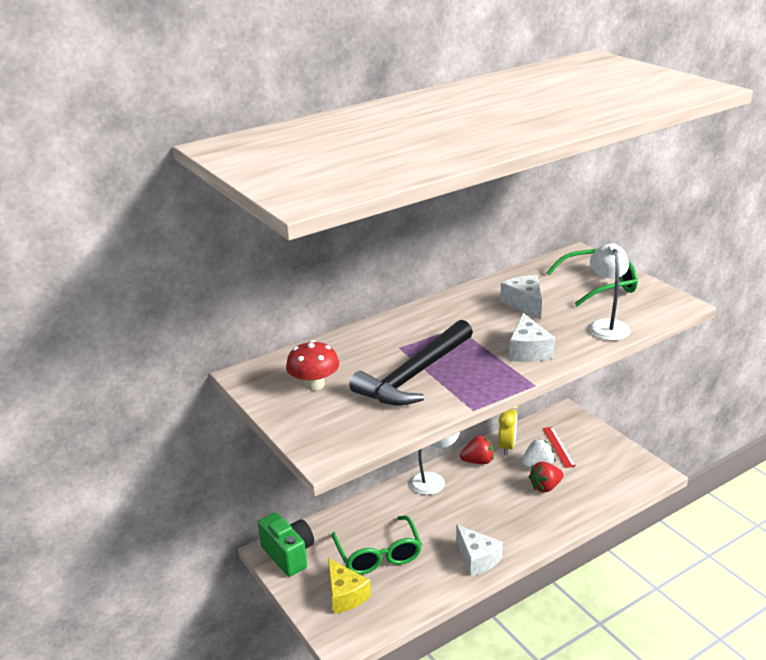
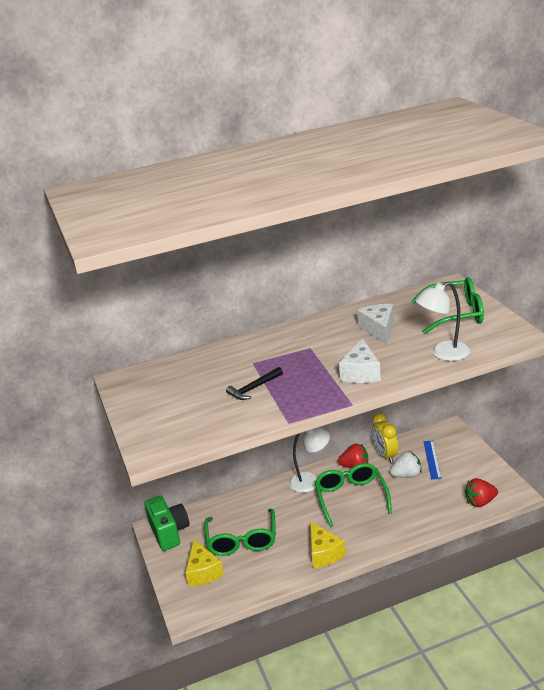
camera: 15 degrees right, 0 degrees up
red mushroom [286,340,339,391] -> none
black hammer [349,320,473,406] -> black hammer [226,367,283,400], size x0.45
white cheese [456,525,503,576] -> yellow cheese [310,521,346,568]
yellow clock [498,406,518,455] -> yellow clock turned 135 degrees clockwise [372,413,398,463]
red strawberry [529,462,563,493] -> red strawberry moved to [465,478,498,507]
red ruler [543,427,576,468] -> blue ruler [423,441,442,480]
white lamp [589,243,631,341] -> white lamp turned 120 degrees counterclockwise [415,282,470,361]
none -> green glasses [315,463,392,527]

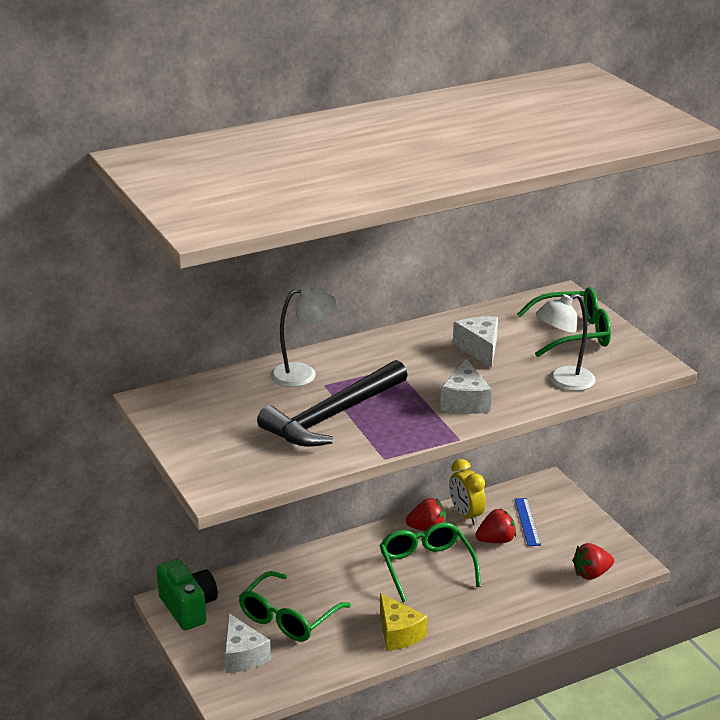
camera: 10 degrees left, 0 degrees up
yellow cheese [185,539,224,587] -> white cheese [225,613,271,673]
green glasses [204,509,276,556] -> green glasses turned 45 degrees clockwise [239,571,351,642]
black hammer [226,367,283,400] -> black hammer [257,360,408,447], size x2.21
white lamp [289,427,330,493] -> white lamp moved to [270,285,336,387]
white strawberry [390,451,422,478] -> red strawberry [475,509,516,543]

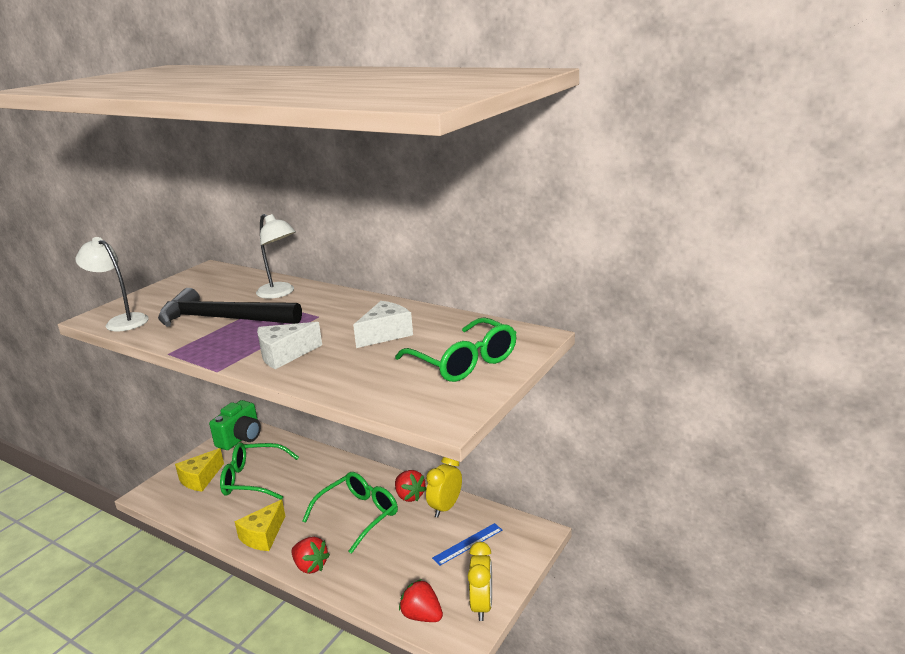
camera: 60 degrees right, 5 degrees down
white cheese [225,613,271,673] -> yellow cheese [175,448,224,492]
red strawberry [475,509,516,543] -> red strawberry moved to [292,537,330,574]
white lamp [536,294,596,391] -> white lamp moved to [75,237,148,331]
none -> yellow clock [468,542,492,621]

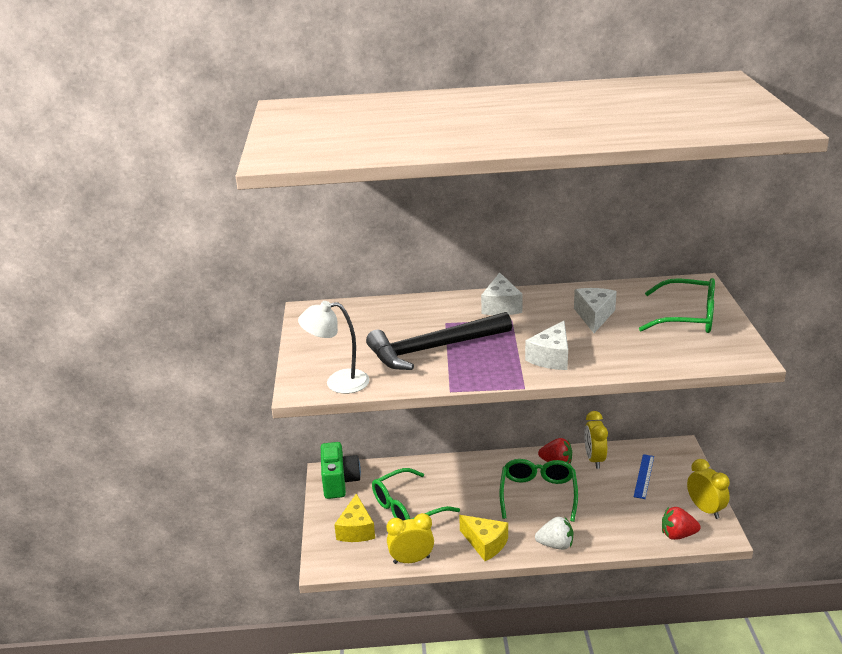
camera: 35 degrees left, 5 degrees up
yellow cheese [235,499,285,551] -> yellow cheese turned 45 degrees counterclockwise [459,515,508,561]
white lamp [256,214,296,299] -> none
red strawberry [292,537,330,574] -> white strawberry [535,517,573,550]
none -> yellow clock [387,513,434,564]
none -> white cheese [481,272,523,315]

